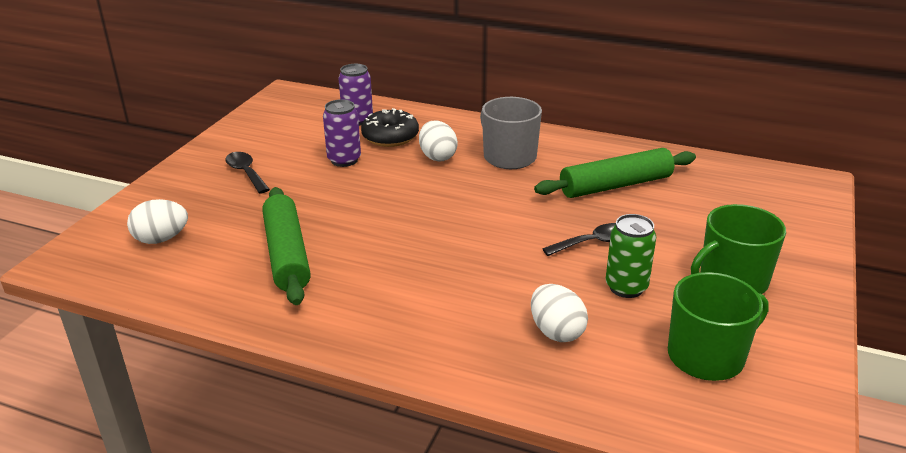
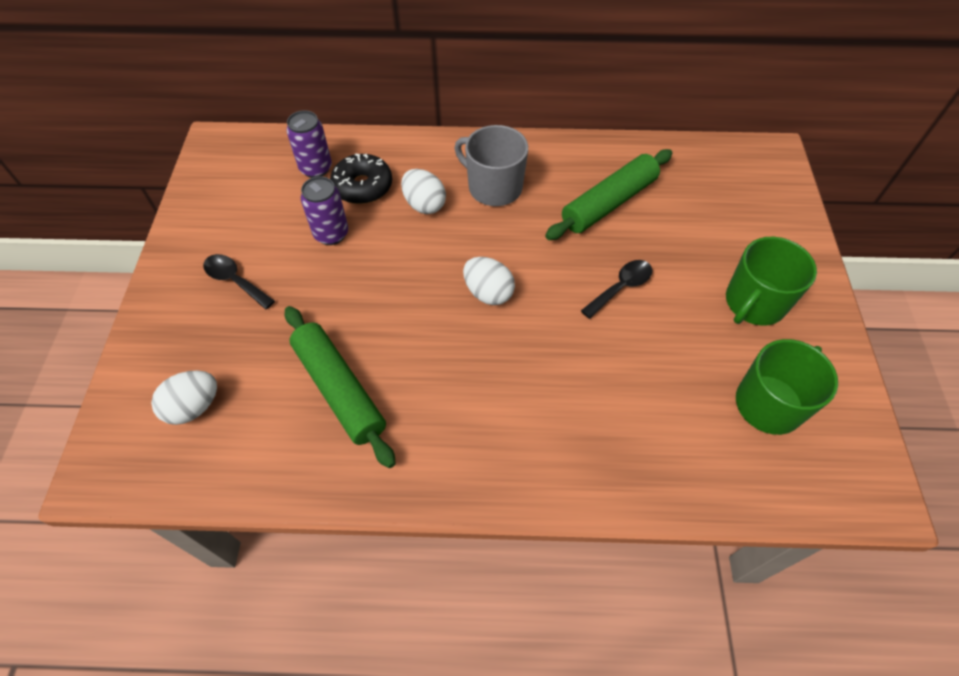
camera: 20 degrees left, 25 degrees up
white egg [531,284,588,342] -> white egg moved to [463,257,515,305]
green can [606,214,656,298] -> none

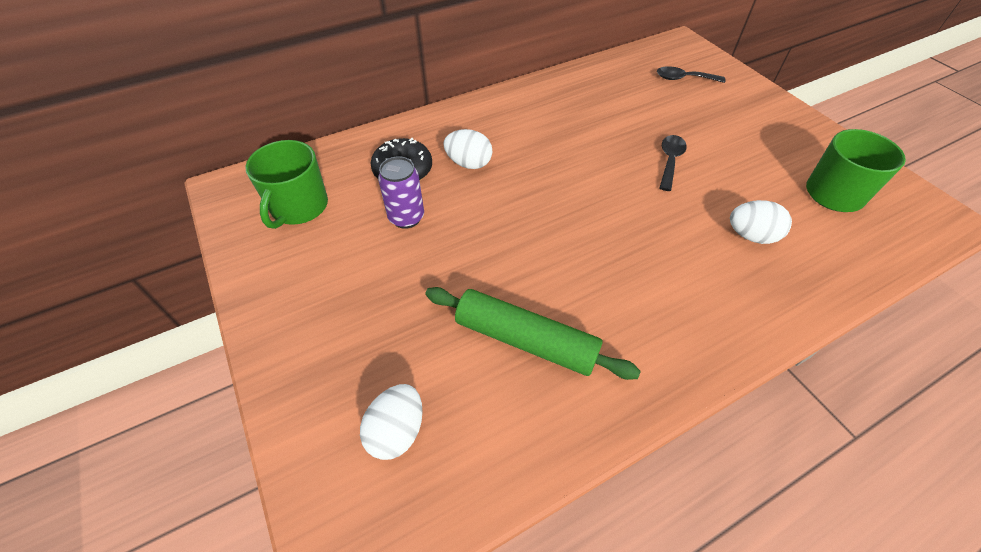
camera: 30 degrees left, 5 degrees down
black spoon [203,254,275,310] -> black spoon moved to [657,66,726,83]
purple can [287,110,332,178] -> none
grey mug [455,125,528,206] -> none
white egg [463,257,515,305] -> white egg moved to [730,200,792,244]
green rolling pin [545,149,672,240] -> none
green mug [726,237,817,326] -> green mug moved to [245,140,328,229]

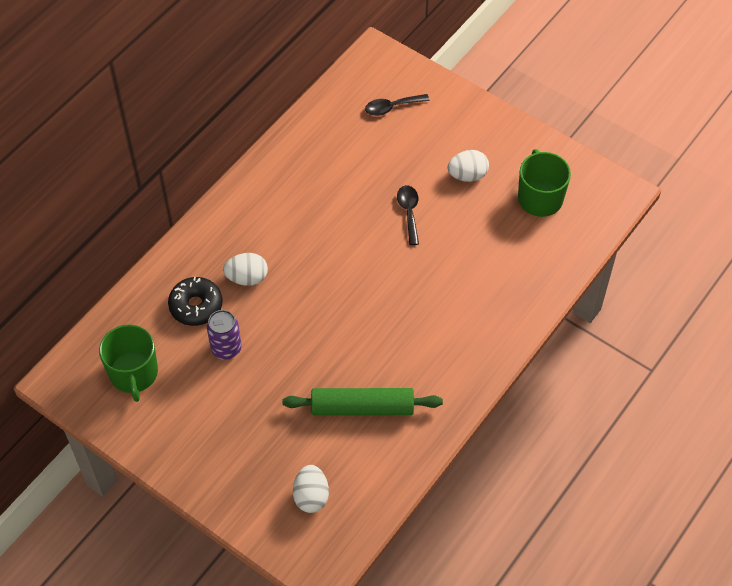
camera: 25 degrees left, 5 degrees up
white egg [730,200,792,244] -> white egg moved to [447,150,489,182]

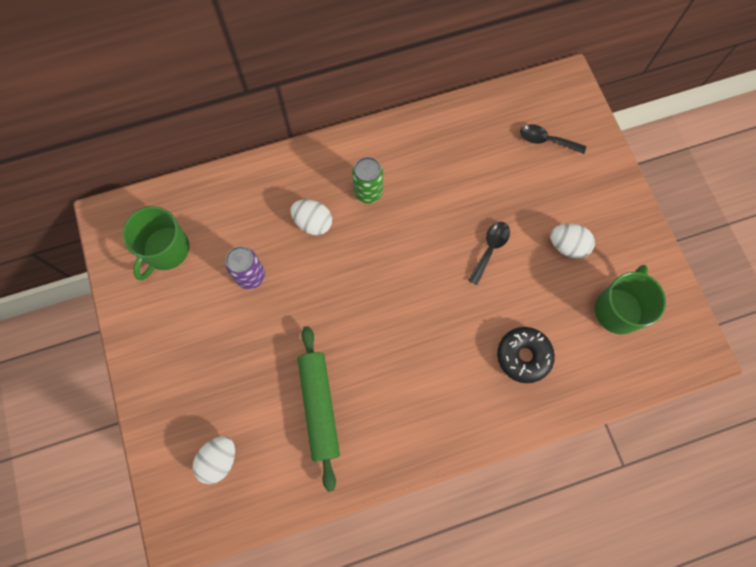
camera: 35 degrees right, 15 degrees up
black donut [168,277,222,326] -> black donut moved to [497,327,555,383]
green rolling pin [282,388,443,416] -> green rolling pin turned 45 degrees clockwise [297,326,340,492]
none -> green can [352,157,383,204]

